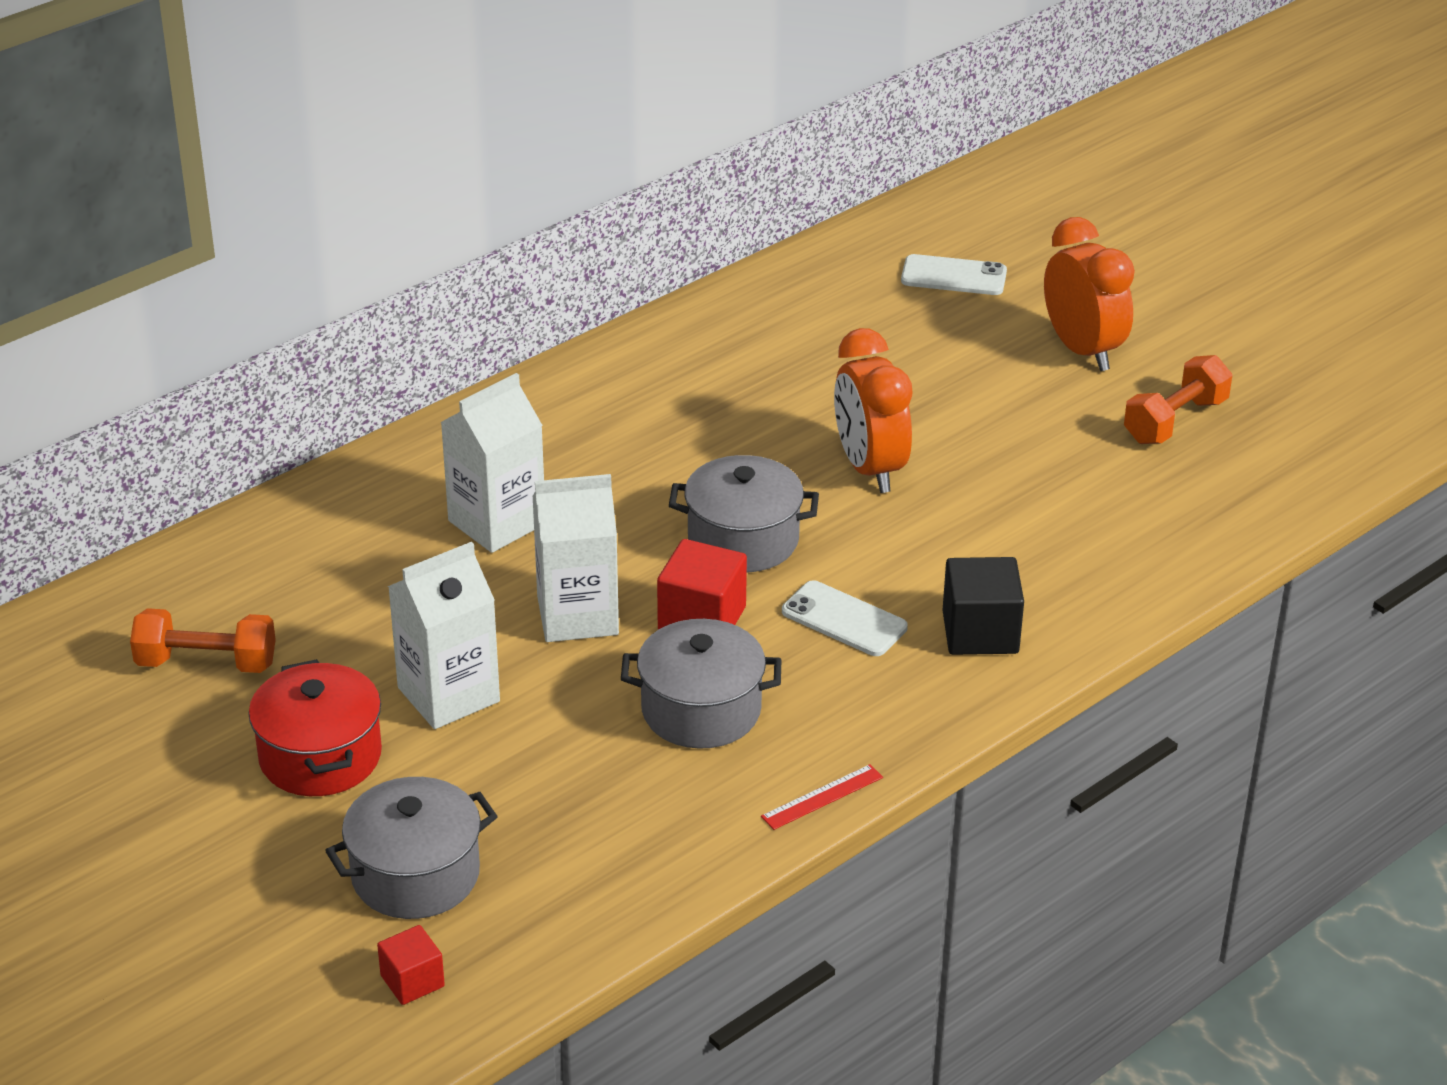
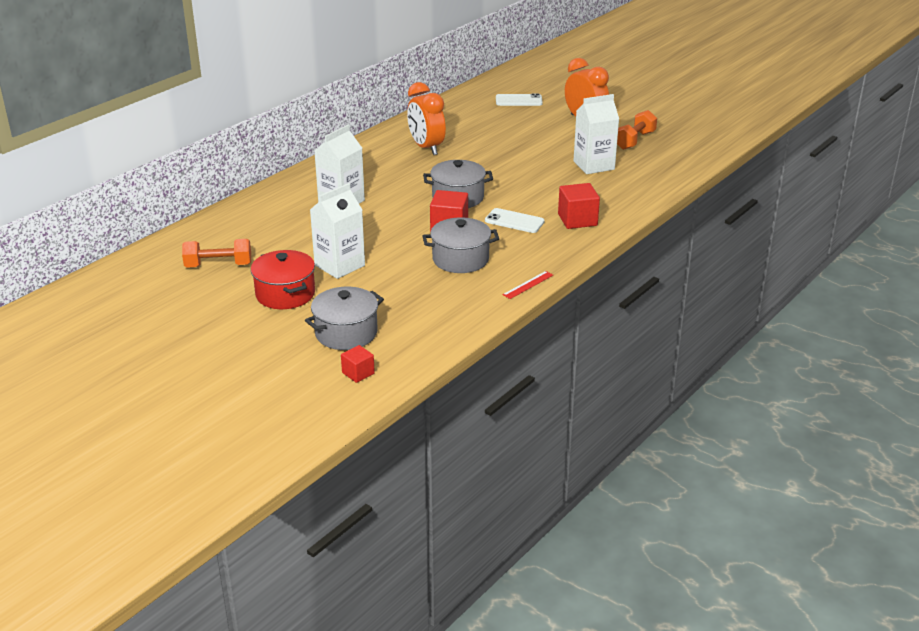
camera: 10 degrees left, 5 degrees down
white carton [532,474,619,642] -> white carton moved to [573,94,619,174]
orange clock [834,328,912,493] -> orange clock moved to [407,82,446,155]
black cube [943,557,1024,655] -> red cube [558,183,600,229]

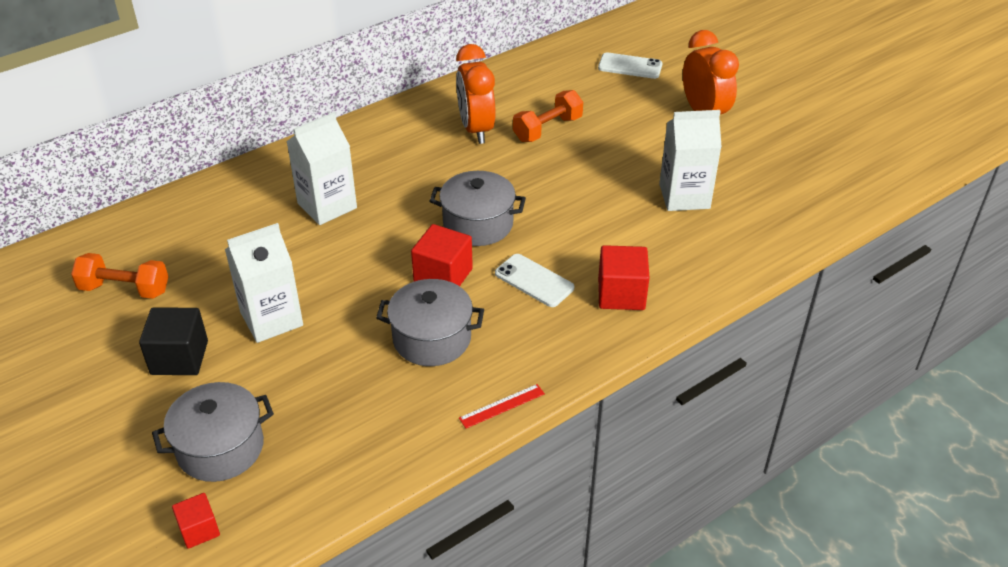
camera: 15 degrees right, 10 degrees up
red pot [251,250,315,309] -> black cube [139,307,208,375]
orange dumbbell [617,110,657,150] -> orange dumbbell moved to [513,90,583,142]

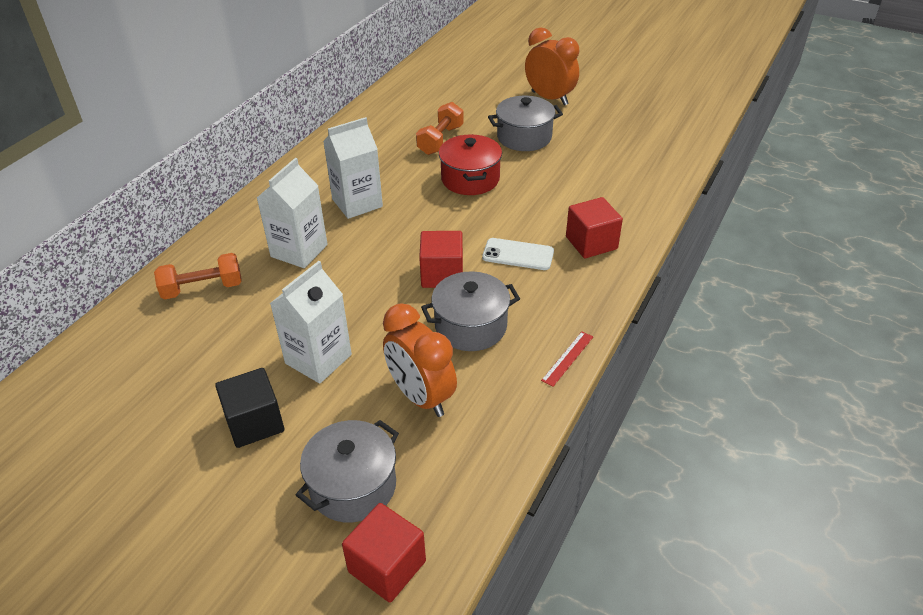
camera: 25 degrees left, 0 degrees up
orange dumbbell [71,253,168,299] -> orange dumbbell moved to [154,253,242,300]
red cube [172,493,220,549] -> red cube [342,503,426,603], size x1.66
grey pot [430,171,526,246] -> grey pot moved to [488,96,563,151]
orange clock [456,44,495,144] -> orange clock moved to [383,303,457,417]
white phone [598,52,662,79] -> none
white carton [659,110,722,211] -> white carton moved to [323,117,383,219]
none -> red pot [439,134,502,195]

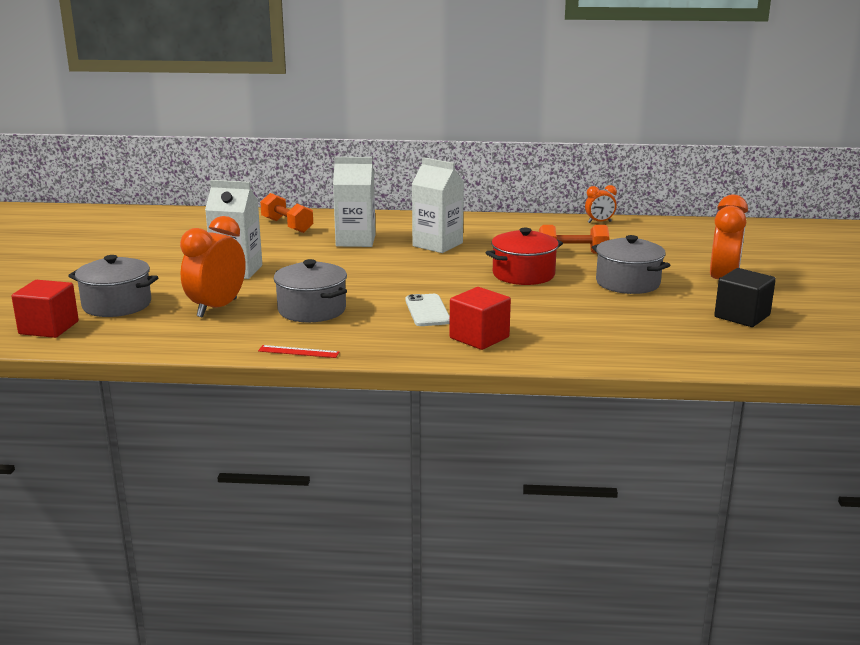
camera: 65 degrees right, 20 degrees down
black cube [215,368,284,448] -> black cube moved to [714,268,776,327]
red cube [419,231,463,288] -> none
none -> orange clock [585,185,617,223]

